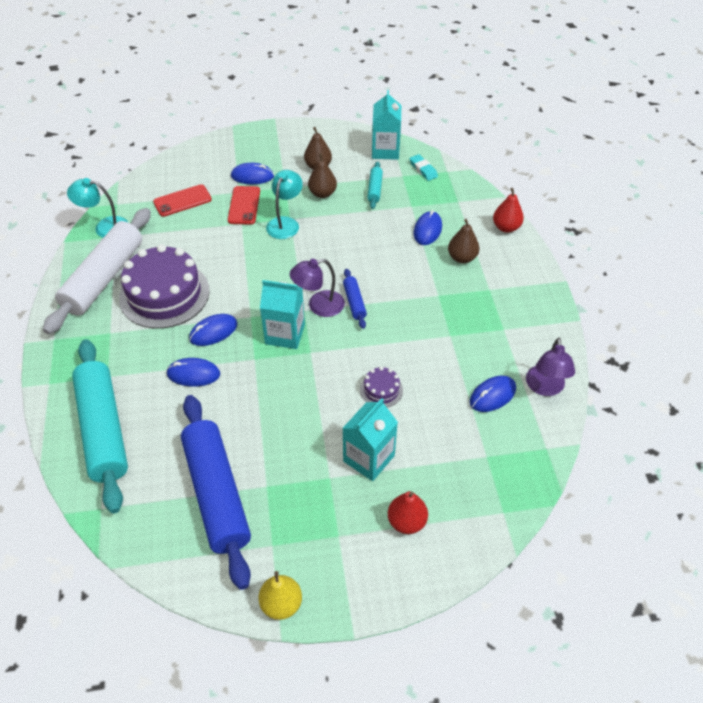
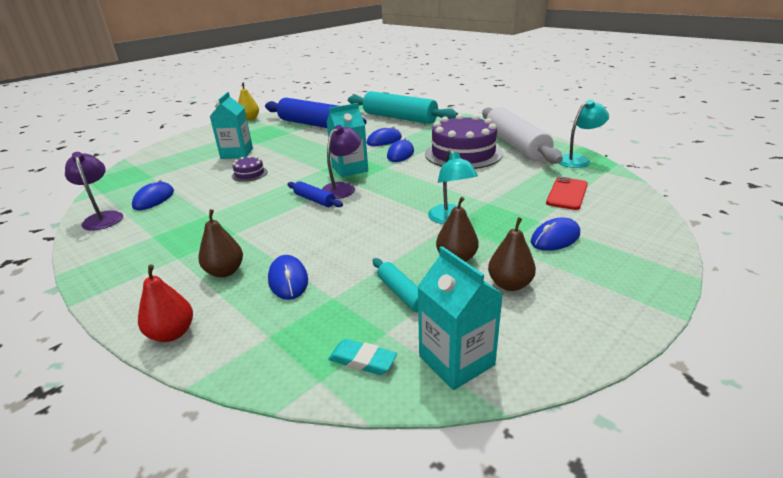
camera: 145 degrees right, 20 degrees down
red phone [228,186,260,225] -> none
red pear [388,491,428,534] -> none

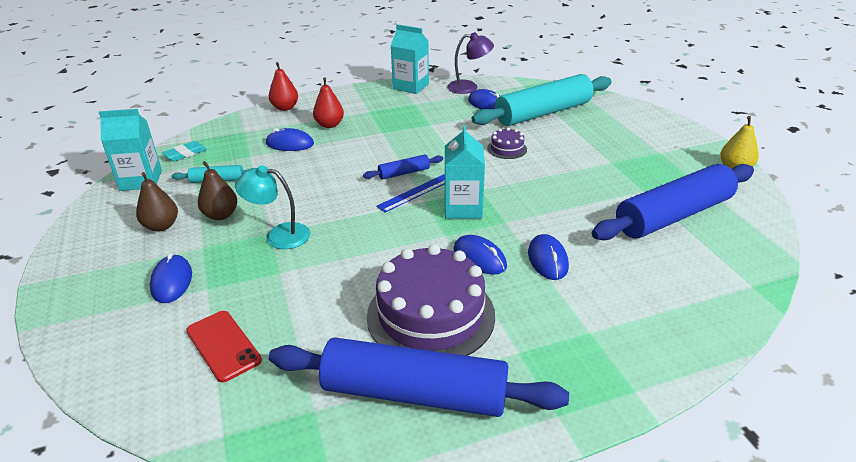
camera: 115 degrees right, 5 degrees up
brown pear [198,209,243,278] -> red pear [313,78,344,128]
turquoise carton [210,92,253,159] -> turquoise carton moved to [391,24,429,94]
purple lamp [322,125,361,199] -> blue ruler [376,174,444,212]
turquoise rolling pin [348,91,458,124] -> turquoise rolling pin moved to [472,74,612,126]
white rolling pin [482,107,563,164] -> blue rolling pin [269,337,569,417]
turquoise lamp [558,100,609,168] -> none

